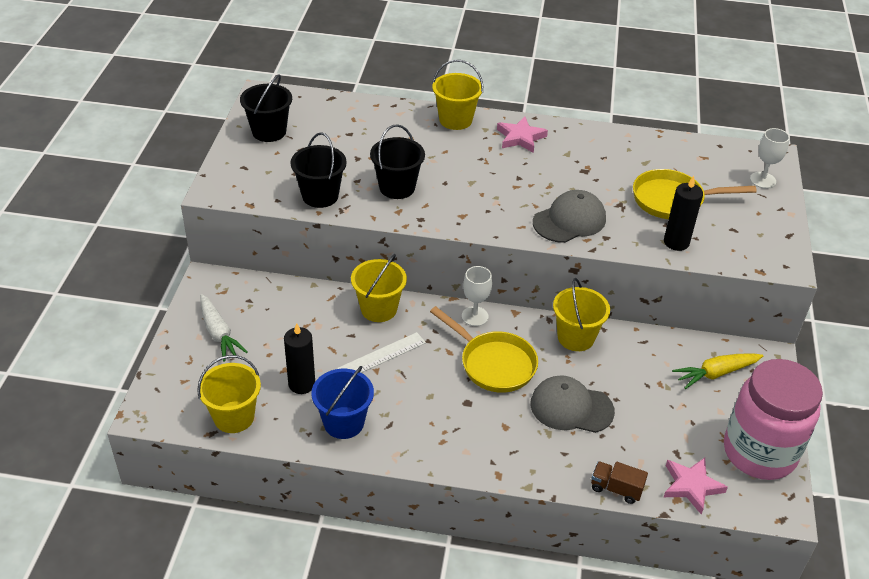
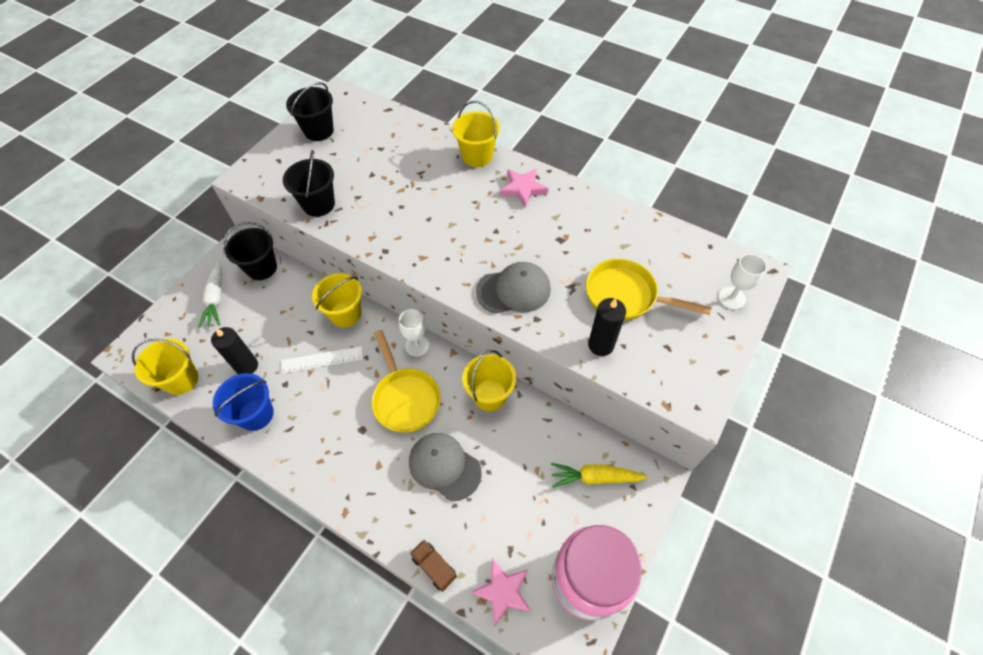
camera: 25 degrees right, 15 degrees up
black bucket [370,124,425,199] -> black bucket moved to [223,222,277,280]

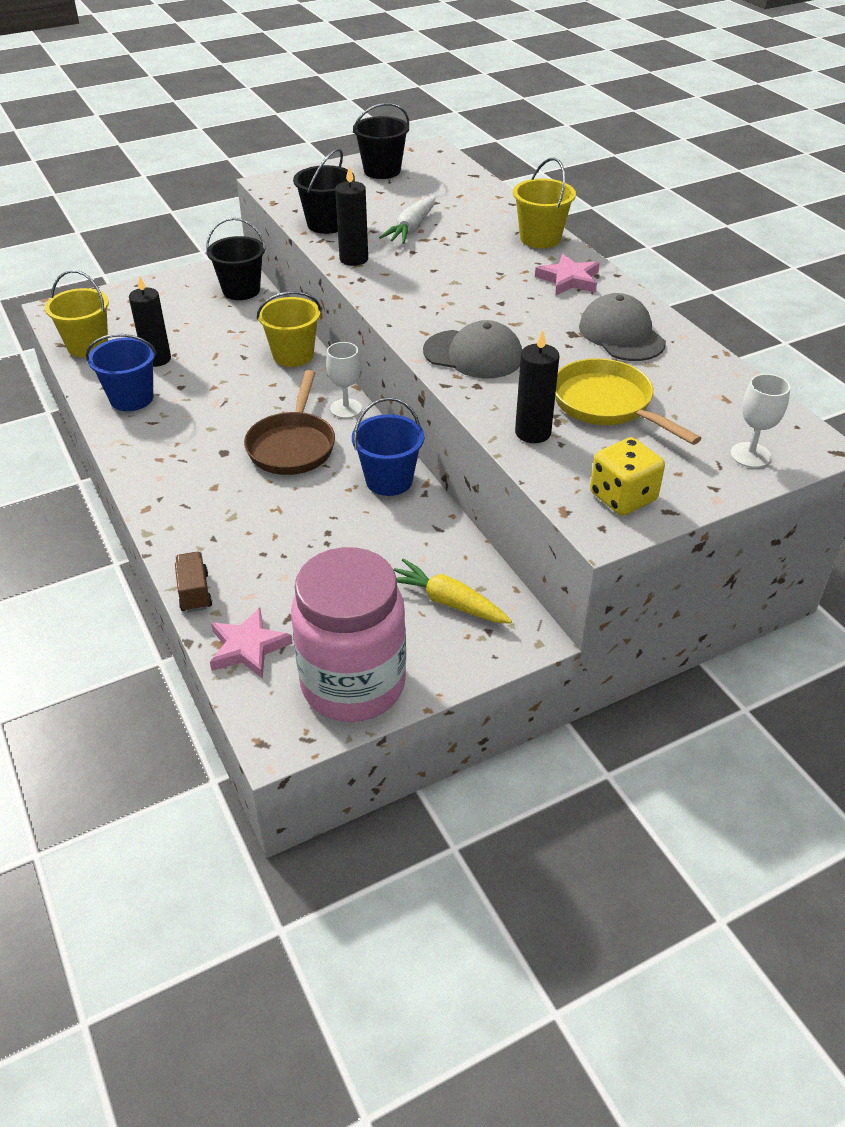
camera: 30 degrees right, 15 degrees down
white carrot [198,261,222,328] -> white carrot moved to [379,196,436,244]
white ruler [281,346,363,374] -> none
yellow pan [372,330,441,433] -> brown pan [244,370,335,475]
grey cap [409,433,482,501] -> grey cap moved to [579,293,666,361]
yellow bucket [462,350,516,411] -> blue bucket [352,397,424,496]
none -> black candle [335,166,368,266]
none -> yellow dice [590,437,665,516]

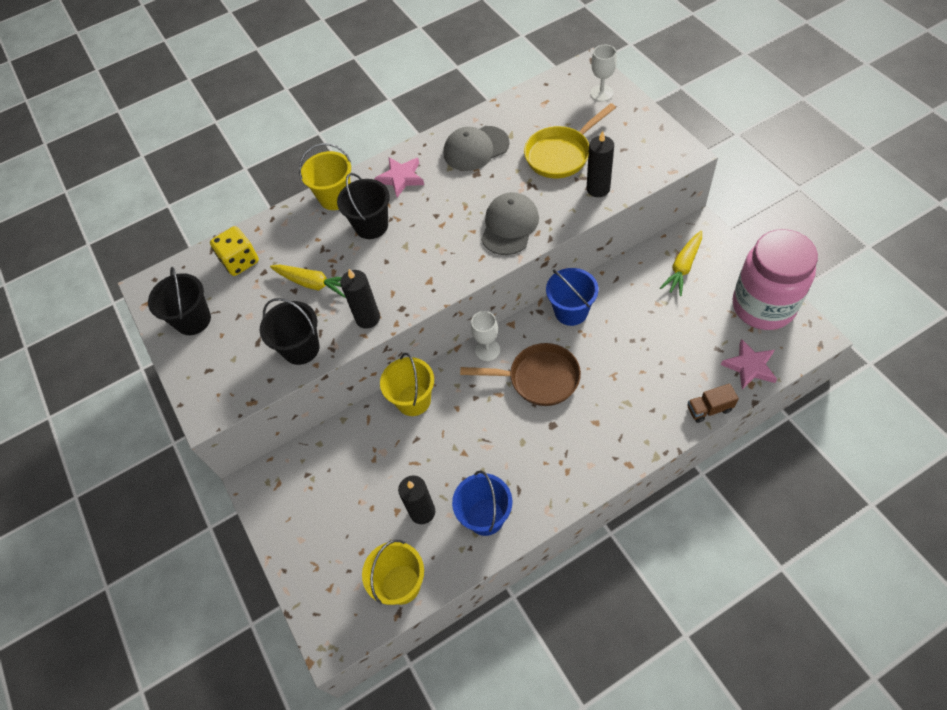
camera: 85 degrees left, 15 degrees up
black bucket [206,218,266,300] -> black bucket moved to [337,173,390,239]
white carrot [379,196,436,244] -> yellow carrot [270,264,346,298]
yellow dice [590,437,665,516] -> yellow dice moved to [210,226,259,276]

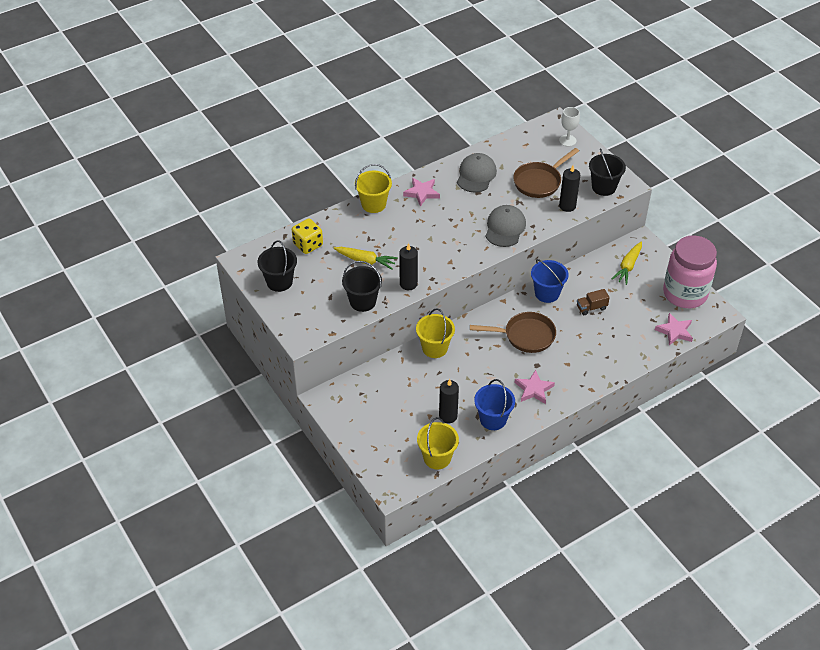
camera: 10 degrees left, 10 degrees down
black bucket [337,173,390,239] -> black bucket moved to [589,148,626,196]
grey cap [443,126,510,171] -> grey cap turned 135 degrees clockwise [457,153,497,193]
white goblet [471,311,500,361] -> none
yellow pan [524,103,616,178] -> brown pan [513,148,579,198]
brown truck [688,384,739,423] -> brown truck moved to [577,289,610,315]
none -> pink star [515,370,555,404]

